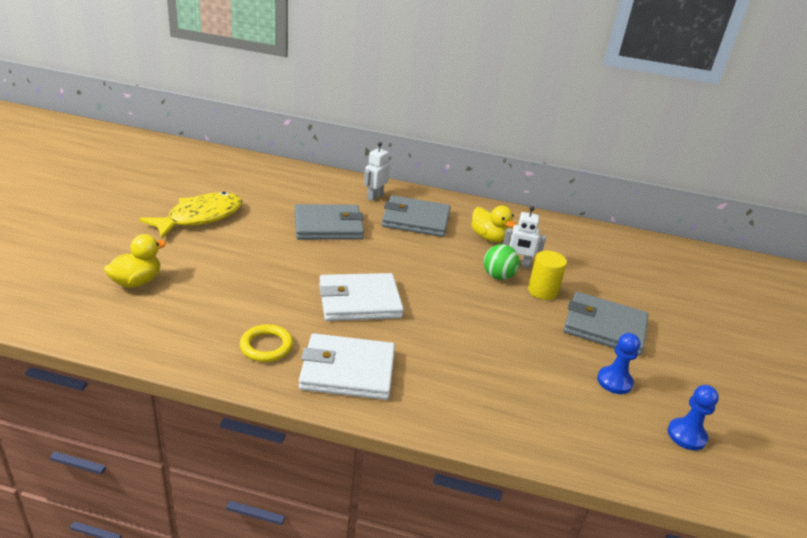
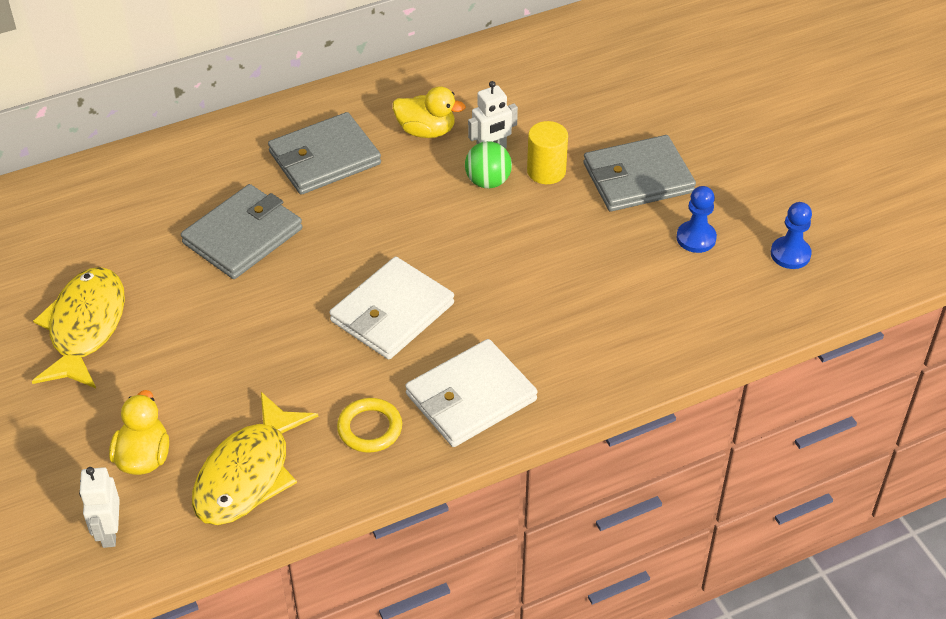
camera: 35 degrees left, 15 degrees up
white robot [364,142,390,201] -> white robot moved to [79,467,120,548]
none -> yellow fish [192,392,319,525]

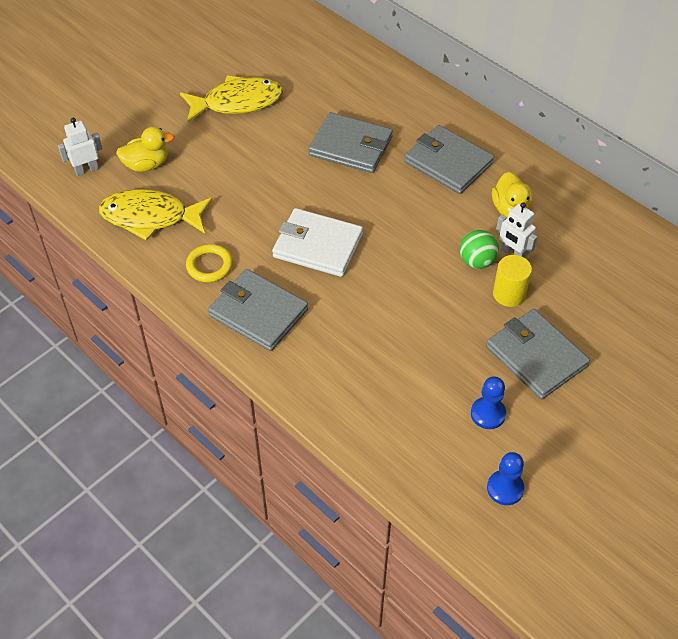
camera: 70 degrees right, 5 degrees up
white wallet [405,339,537,447] -> grey wallet [208,269,308,351]

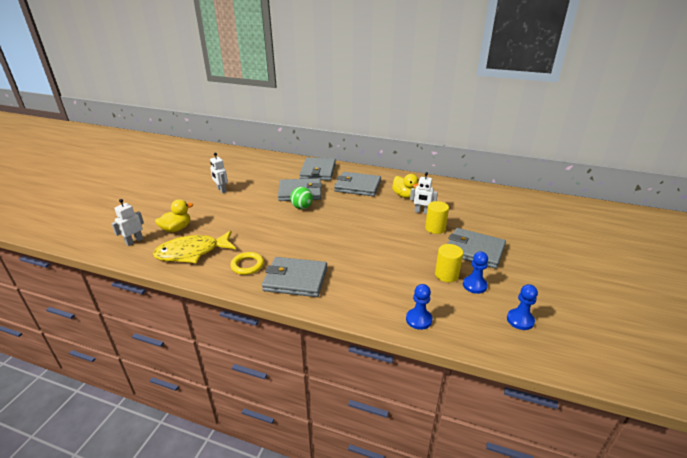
camera: 25 degrees left, 20 degrees down
yellow fish [180,76,283,123] -> white robot [210,153,228,193]
white wallet [272,208,363,277] -> none
green ball [460,230,499,269] -> green ball moved to [290,187,313,209]
none -> grey wallet [299,158,336,181]
none -> blue pawn [406,284,432,330]
none -> yellow cylinder [435,244,463,282]

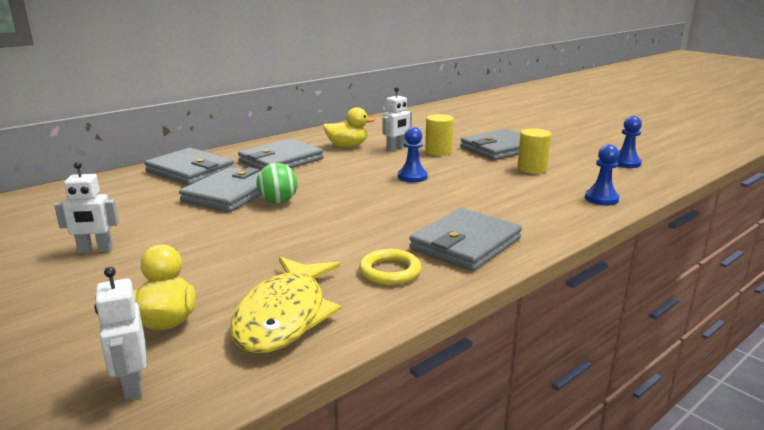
camera: 60 degrees left, 10 degrees down
blue pawn [463,251,488,294] -> blue pawn moved to [398,127,428,182]

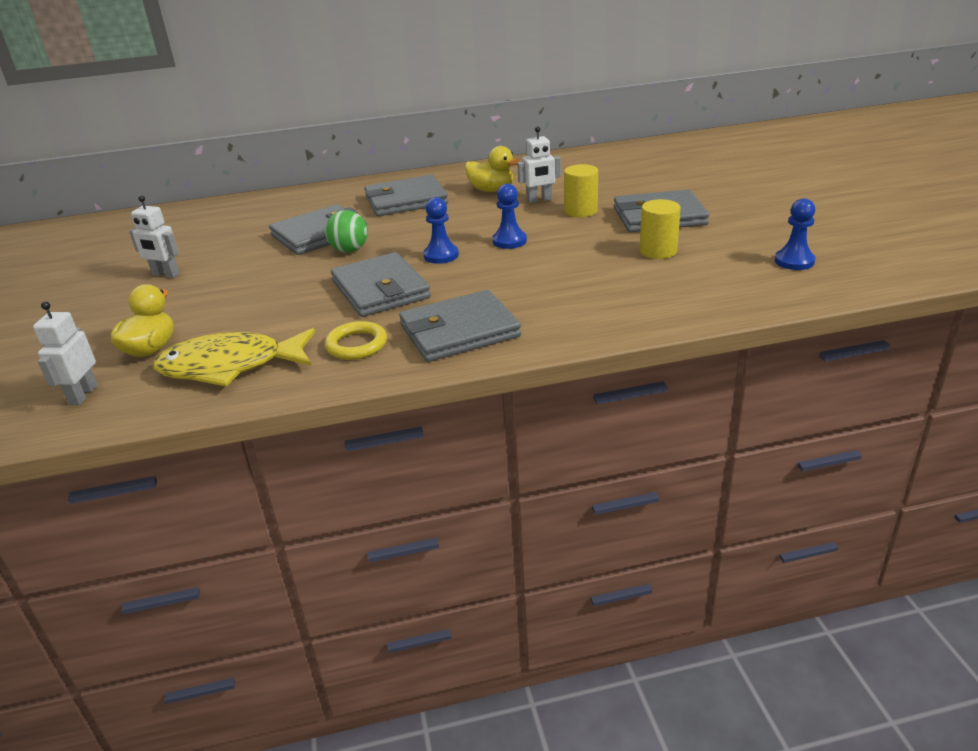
camera: 30 degrees right, 10 degrees up
grey wallet [144,148,235,185] -> grey wallet moved to [331,252,431,317]
yellow fish [230,257,341,353] -> yellow fish turned 45 degrees clockwise [153,328,315,386]
blue pawn [585,144,620,205] -> blue pawn moved to [423,197,459,264]

